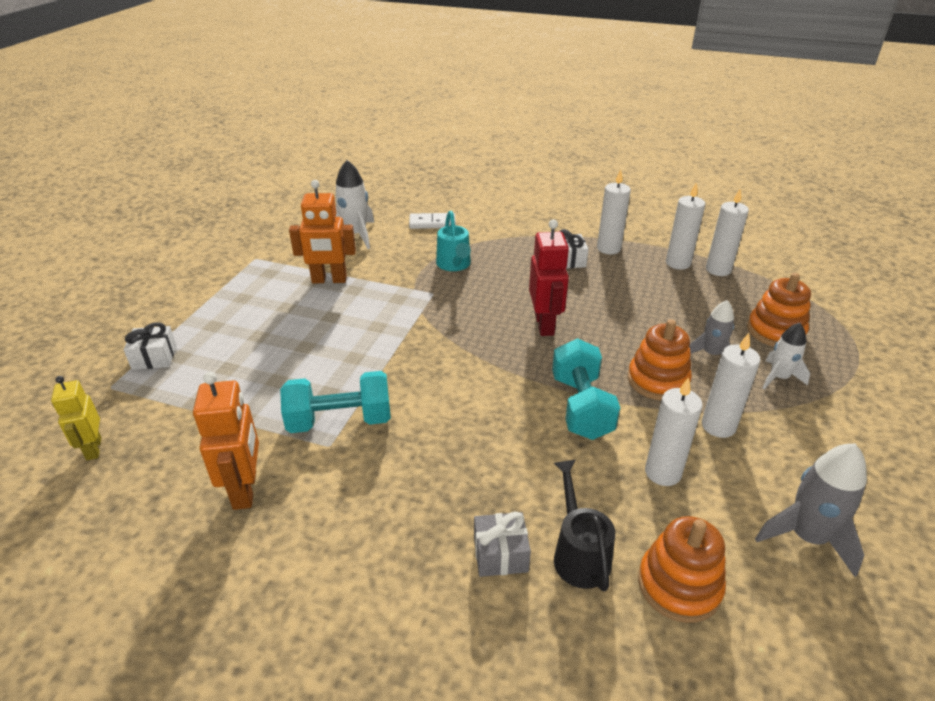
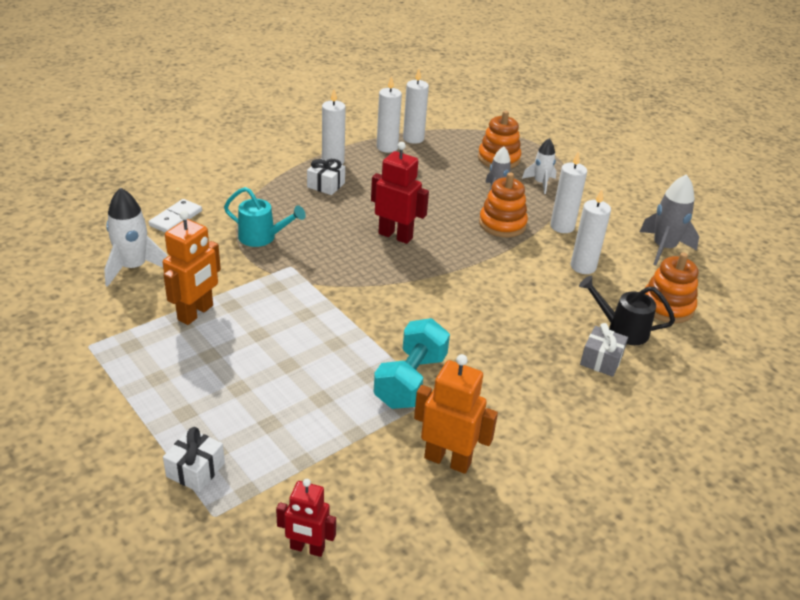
camera: 60 degrees left, 0 degrees up
yellow robot [51,376,101,461] -> red robot [276,479,336,557]
turquoise dumbbell [552,338,620,440] -> none

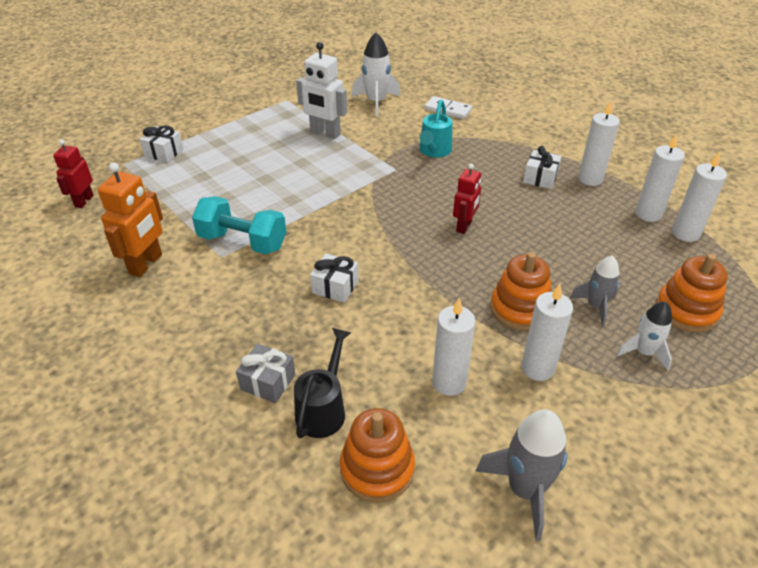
camera: 90 degrees right, 5 degrees up
orange robot [162,210,221,325] -> white robot [296,42,347,139]
red robot [371,142,429,244] -> red robot [453,163,481,234], size x0.66
none -> white gift [310,253,359,303]

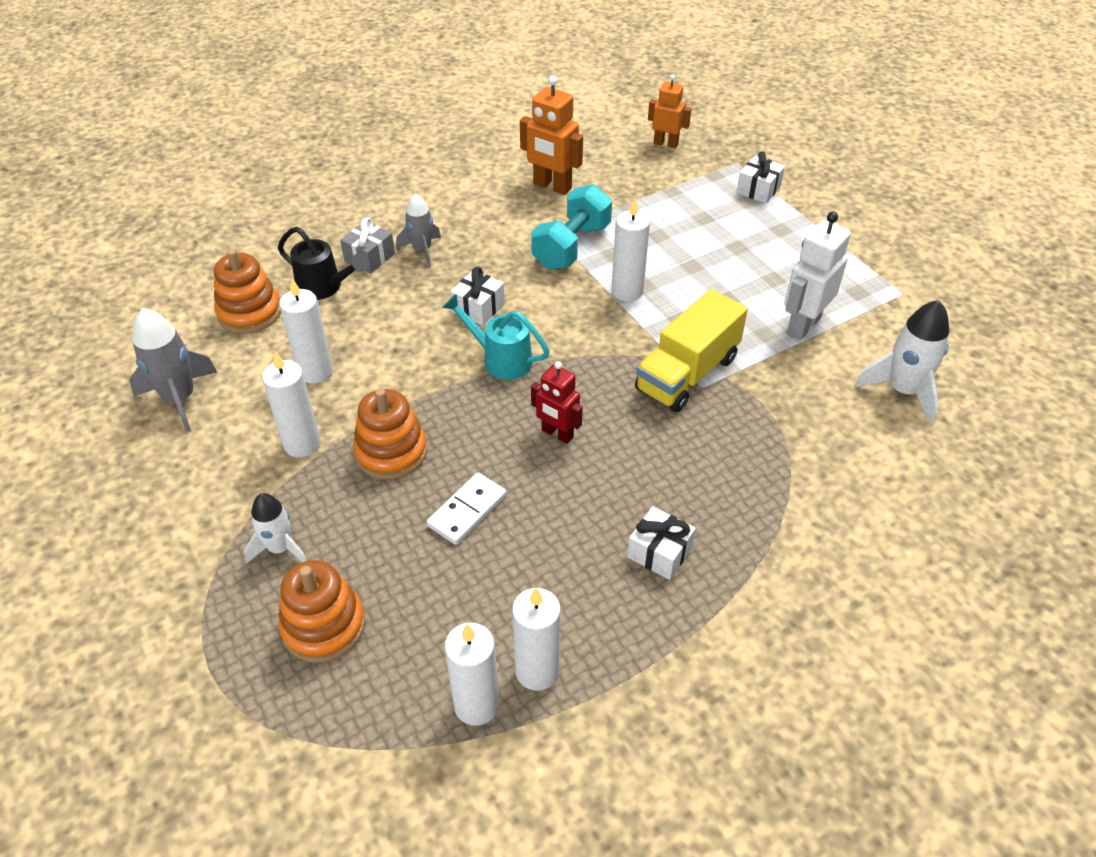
camera: 100 degrees right, 5 degrees up
red robot [53,139,94,208] -> orange robot [648,74,691,149]
turquoise watering can [420,100,452,157] -> turquoise watering can moved to [442,294,549,380]
white domino [425,96,472,119] -> white domino moved to [427,473,506,545]
grey rocket [570,255,620,326] -> grey rocket moved to [396,193,441,266]
white candle [578,101,620,186] -> white candle moved to [612,198,650,301]
none -> yellow truck [635,289,748,412]

